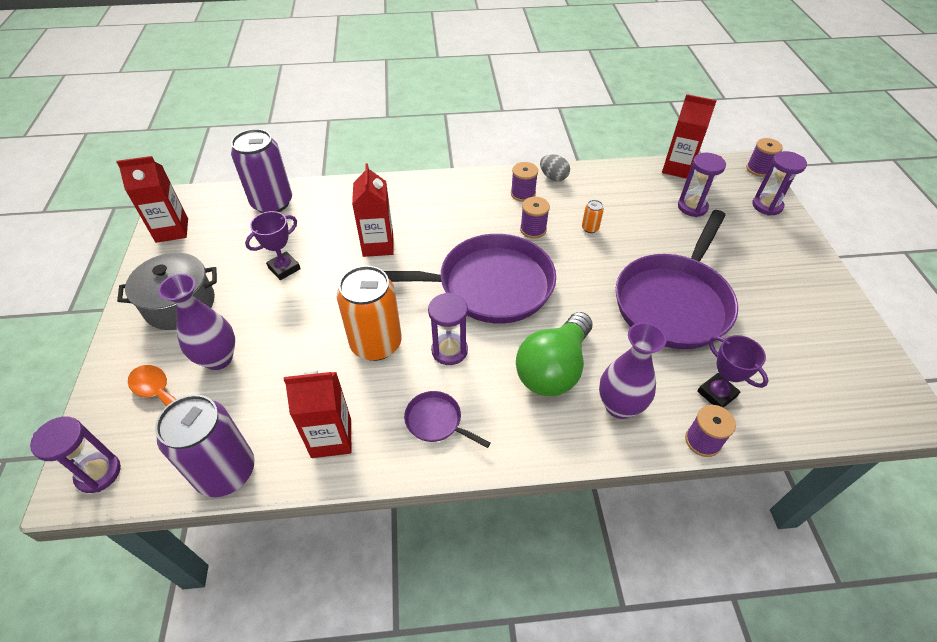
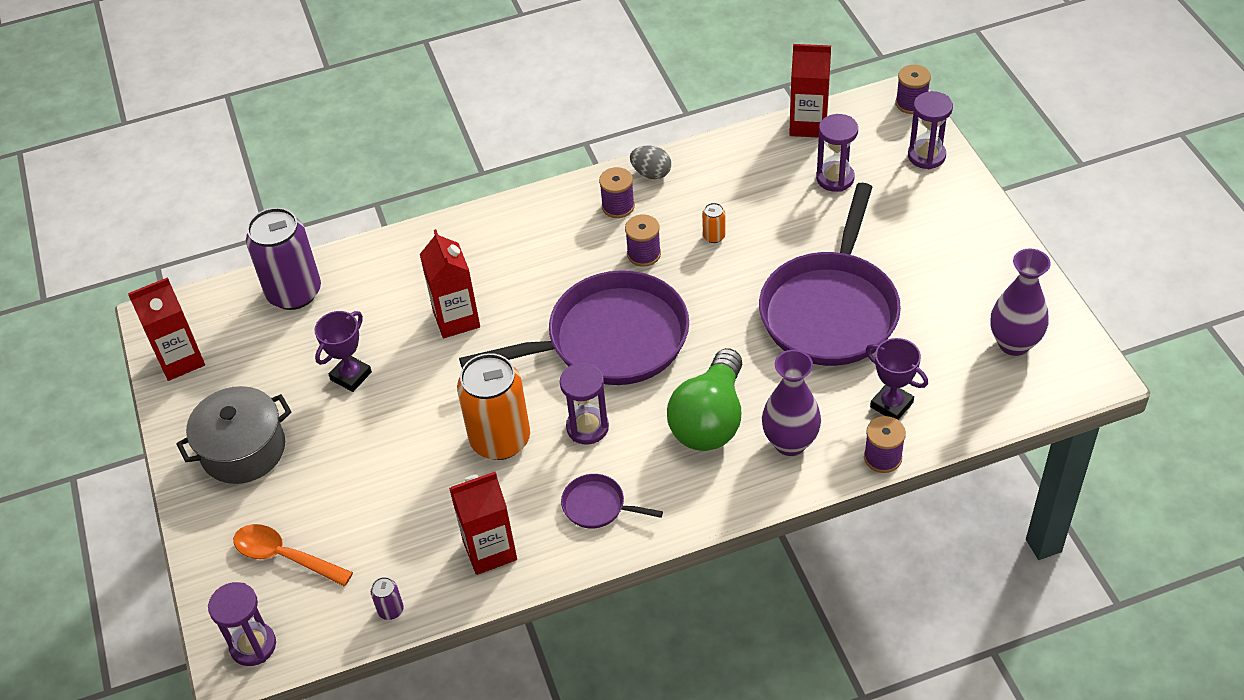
camera: 10 degrees left, 0 degrees up
purple can [155,394,255,497] -> purple can [371,577,404,620], size x0.40
purple vase [158,274,235,370] -> purple vase moved to [990,249,1051,356]

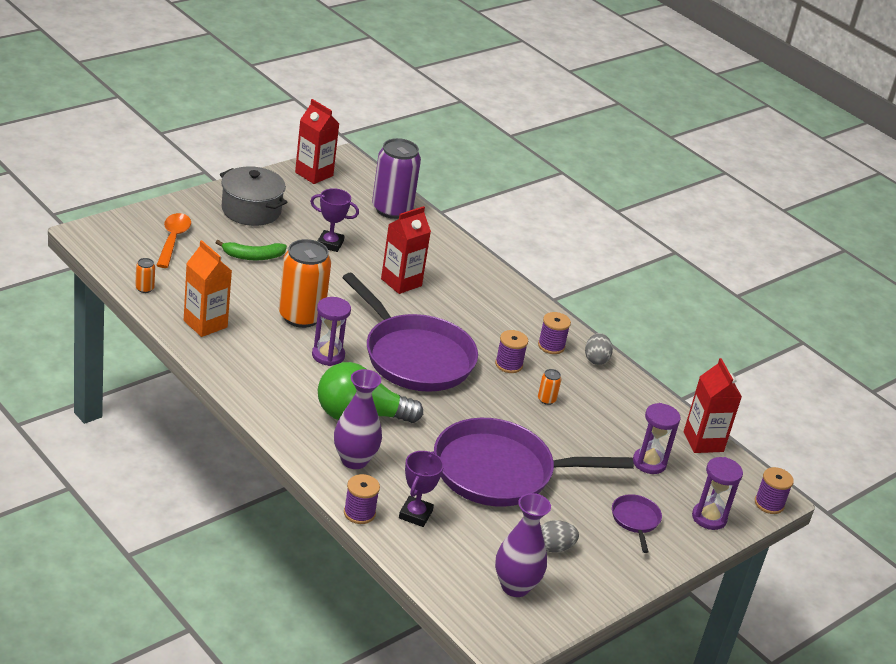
camera: 60 degrees right, 15 degrees down
purple hourglass [208,582,276,666] -> none
purple can [371,577,404,620] -> orange can [135,258,155,293]
red carton [449,472,517,575] -> orange carton [184,240,232,337]
purple pan [561,474,663,529] -> purple pan moved to [612,494,662,553]
none -> green banana [215,240,287,260]
none -> grey egg [541,520,579,553]

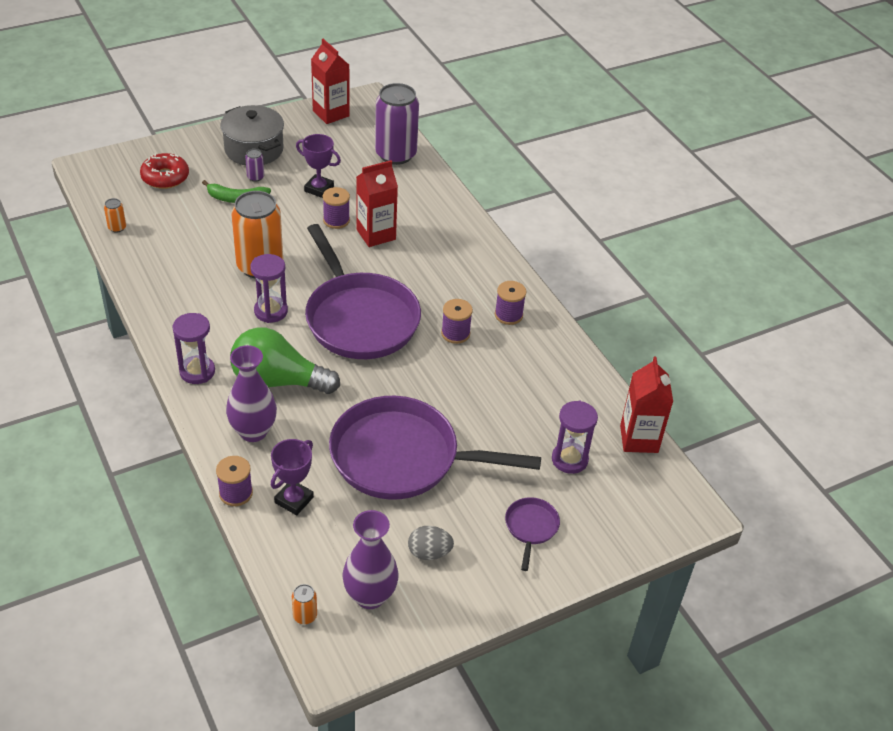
camera: 15 degrees right, 10 degrees up
orange spoon [156,213,191,268] -> red donut [140,153,189,189]
orange carton [184,240,232,337] -> none
orange can [538,369,561,405] -> orange can moved to [292,584,317,624]
grey egg [585,333,613,365] -> none
purple hourglass [692,457,743,530] -> purple hourglass moved to [173,313,215,384]
purple spool [755,467,794,514] -> purple spool moved to [323,187,350,229]
none -> purple can [245,149,264,182]

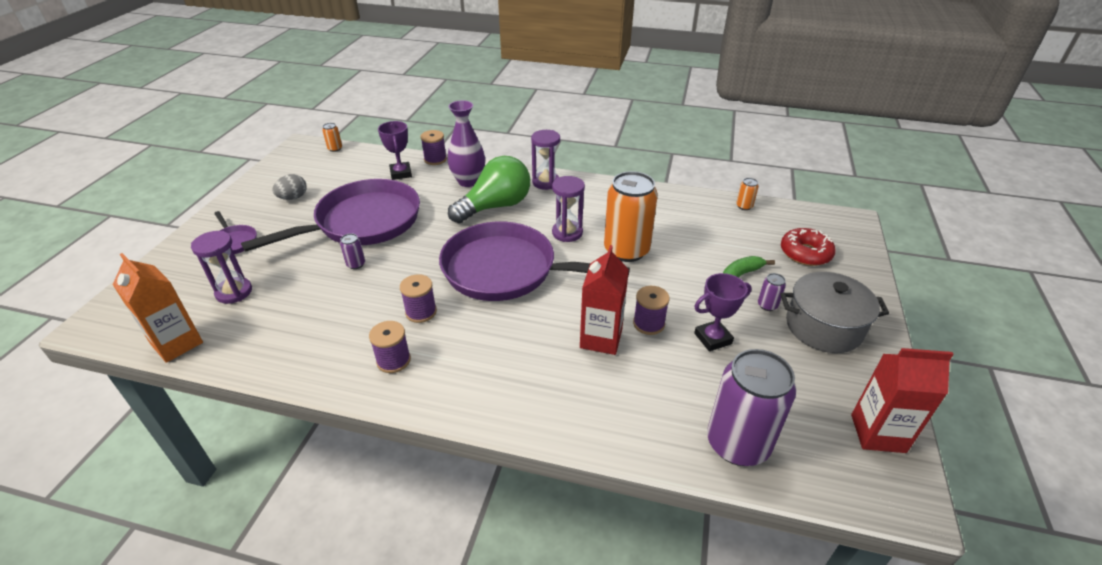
camera: 135 degrees right, 5 degrees down
purple vase [342,510,399,609] -> none
red carton [620,357,673,453] -> orange carton [113,253,203,363]
none -> purple can [340,233,365,269]

